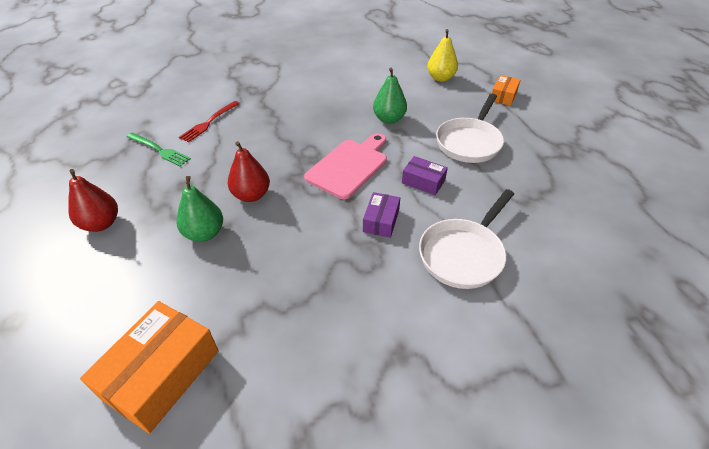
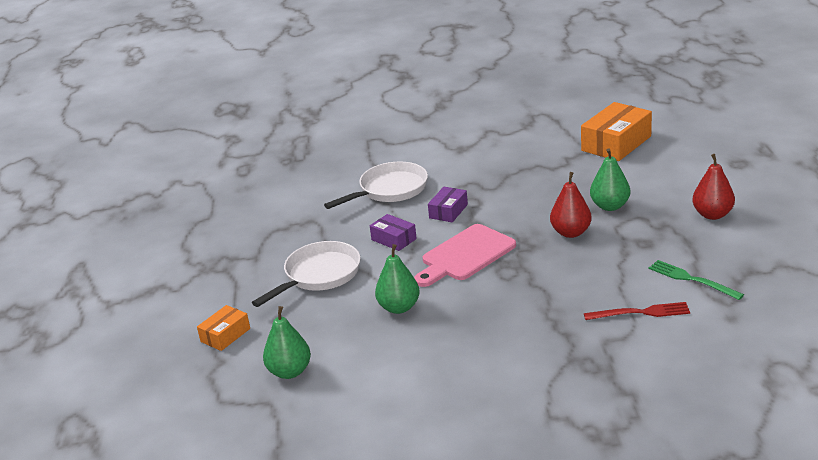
camera: 165 degrees left, 15 degrees down
red fork [179,101,240,142] -> red fork turned 45 degrees clockwise [584,302,690,320]
yellow pear [427,29,458,82] -> green pear [263,306,311,379]

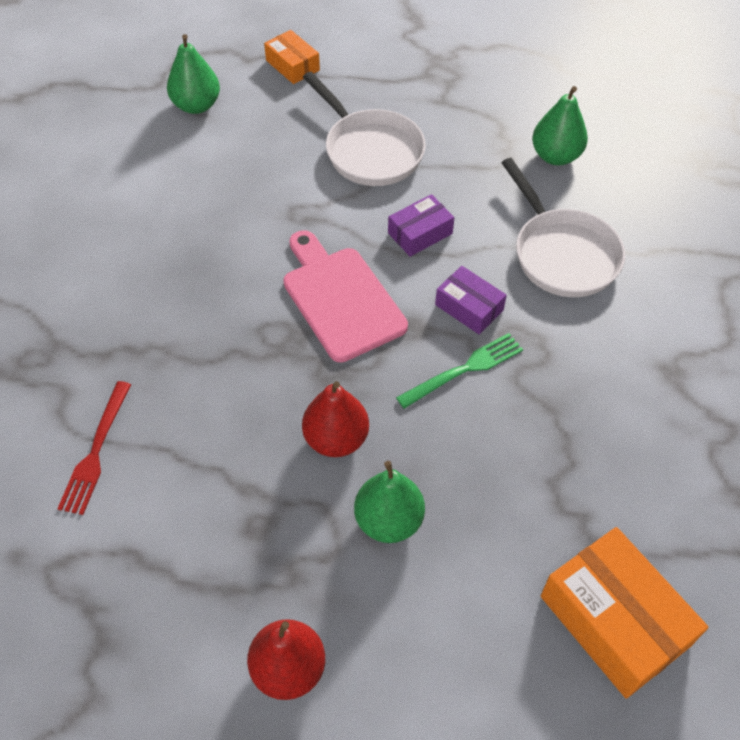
camera: 100 degrees right, 25 degrees up
green pear [375,244,420,314] -> green pear moved to [532,86,588,165]
green fork [649,260,744,300] -> green fork moved to [396,333,523,409]

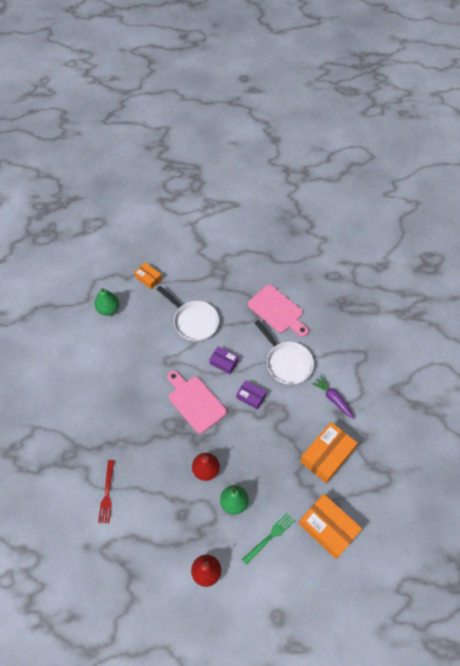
camera: 10 degrees left, 5 degrees up
purple box [388,194,454,257] -> purple box turned 75 degrees clockwise [209,346,238,374]
green fork [396,333,523,409] -> green fork moved to [242,513,295,565]
green pear [532,86,588,165] -> pink cutting board [248,285,309,337]
none -> orange box [300,422,358,483]
none -> purple carrot [311,375,355,419]

